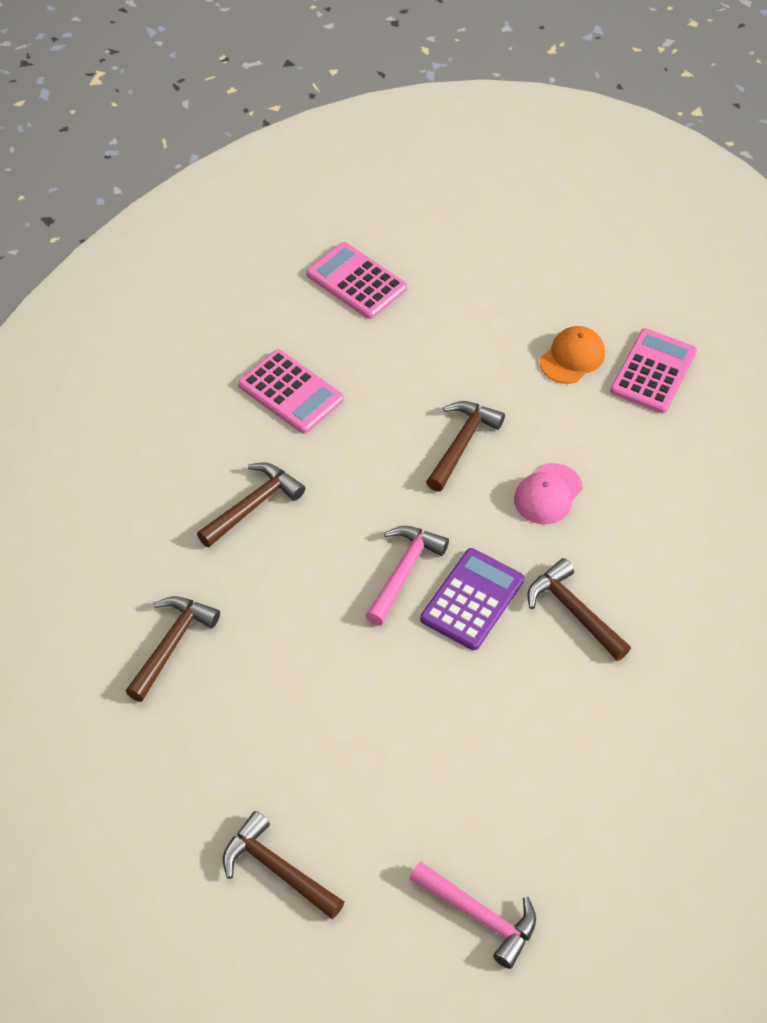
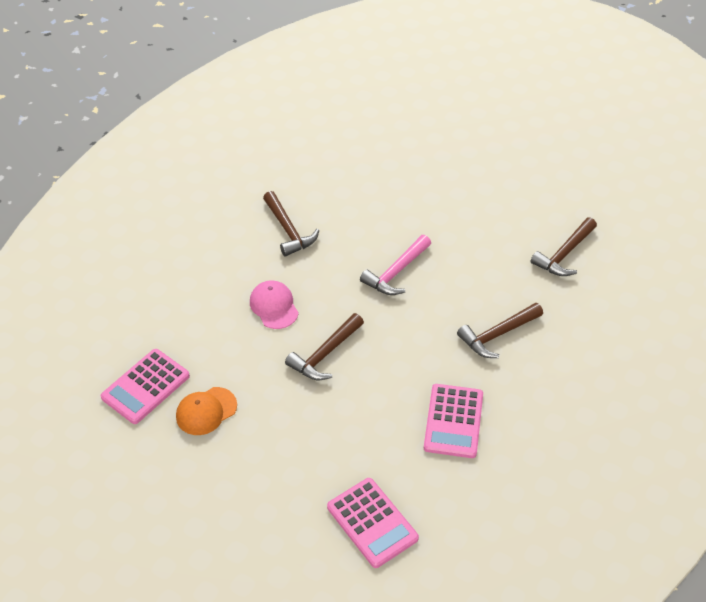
camera: 165 degrees left, 5 degrees down
brown hammer [223,811,344,919] -> none
pink calculator [238,349,344,434] -> pink calculator turned 135 degrees counterclockwise [424,384,483,458]
pink hammer [409,861,536,969] -> none
purple calculator [420,548,524,650] -> none
pink cap [514,463,582,524] -> pink cap turned 75 degrees counterclockwise [250,280,299,329]

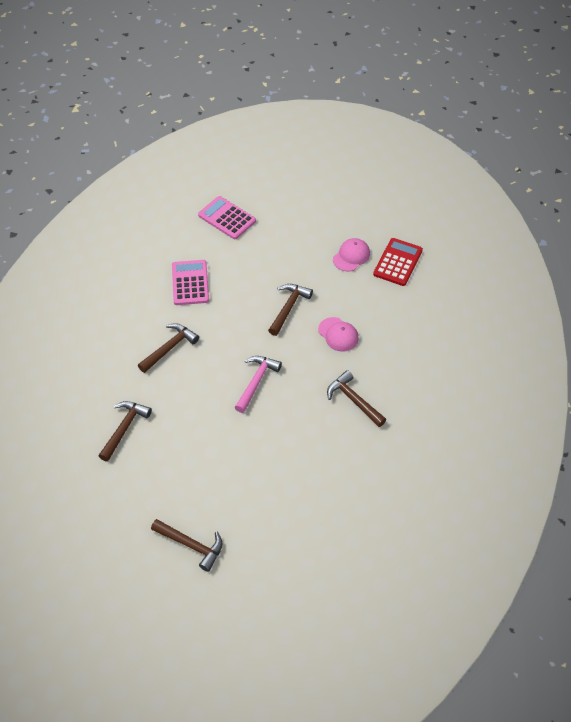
camera: 165 degrees right, 5 degrees up
pink calculator [101,349,190,424] -> red calculator [373,238,423,286]
orange cap [176,387,237,435] -> pink cap [333,238,370,271]
none -> brown hammer [151,519,223,572]

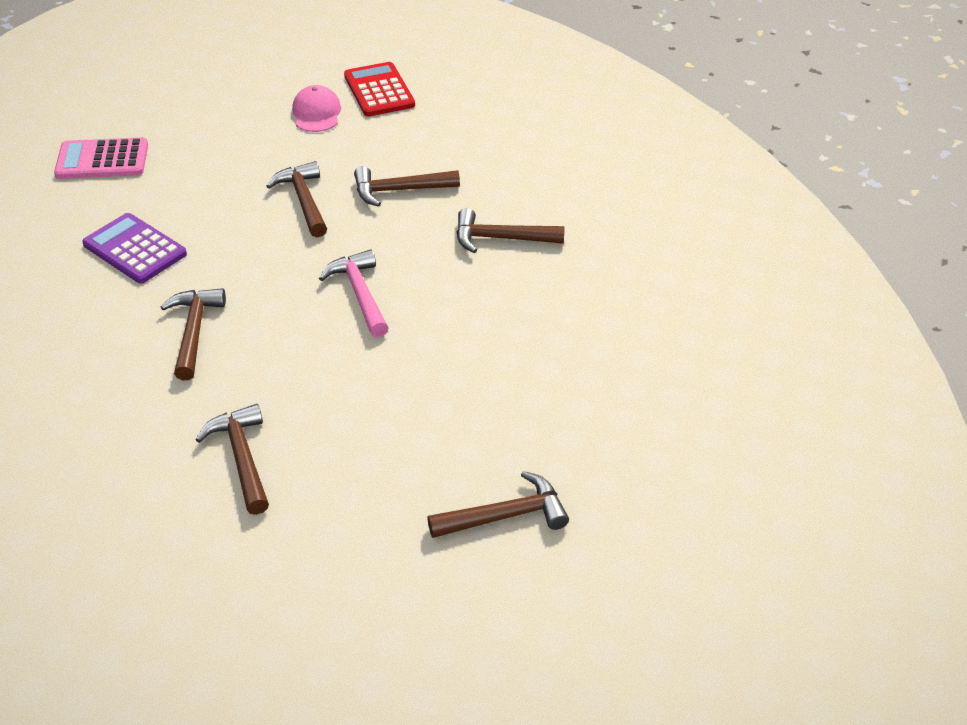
camera: 45 degrees left, 10 degrees down
pink calculator [172,260,209,305] -> purple calculator [82,213,187,283]
pink cap [318,317,359,352] -> brown hammer [354,166,460,207]

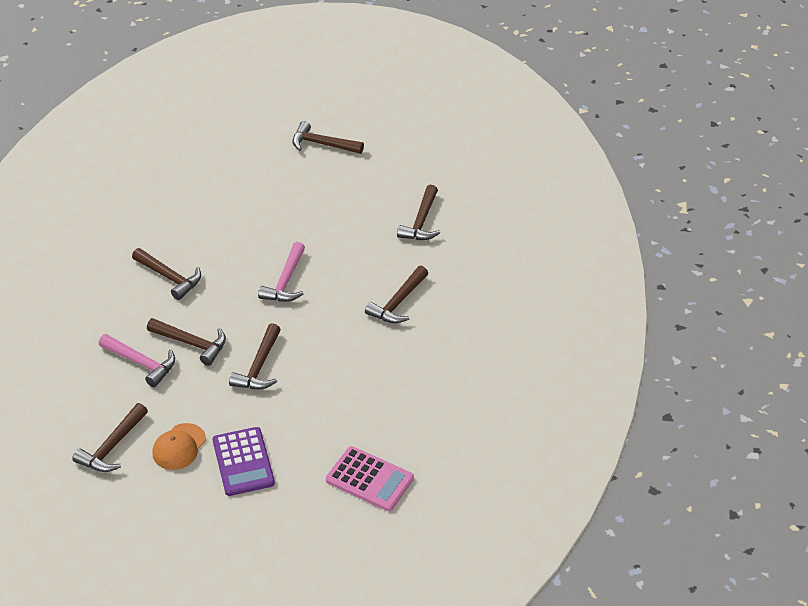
camera: 145 degrees left, 0 degrees up
purple calculator [82,213,187,283] -> purple calculator moved to [212,427,275,496]
pink cap [292,85,341,132] -> orange cap [153,423,206,470]
red calculator [344,62,415,116] -> brown hammer [72,403,148,472]
none -> pink hammer [99,334,175,387]

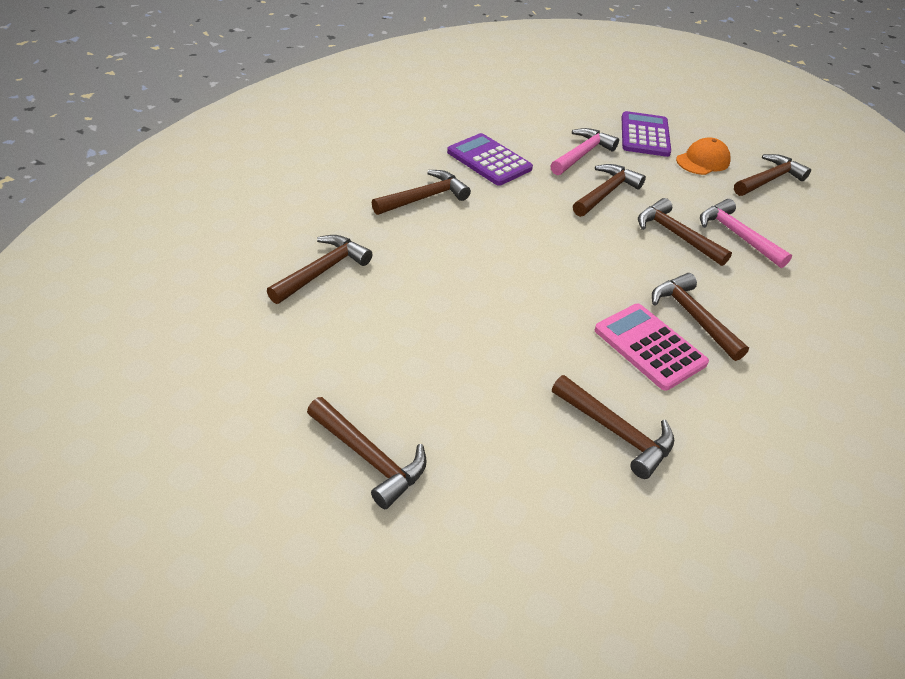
camera: 160 degrees left, 0 degrees up
pink hammer [258,242,305,302] -> pink hammer moved to [550,128,619,175]
pink calculator [326,446,414,511] -> pink calculator moved to [595,304,709,391]
none -> purple calculator [447,133,533,186]
none -> brown hammer [552,375,674,479]

